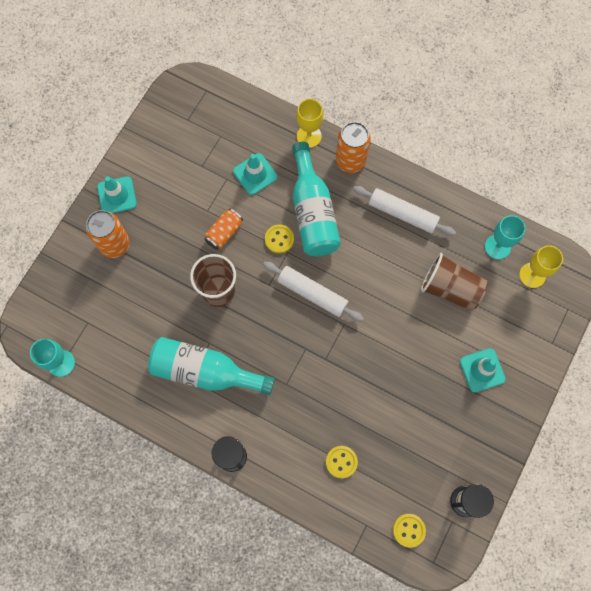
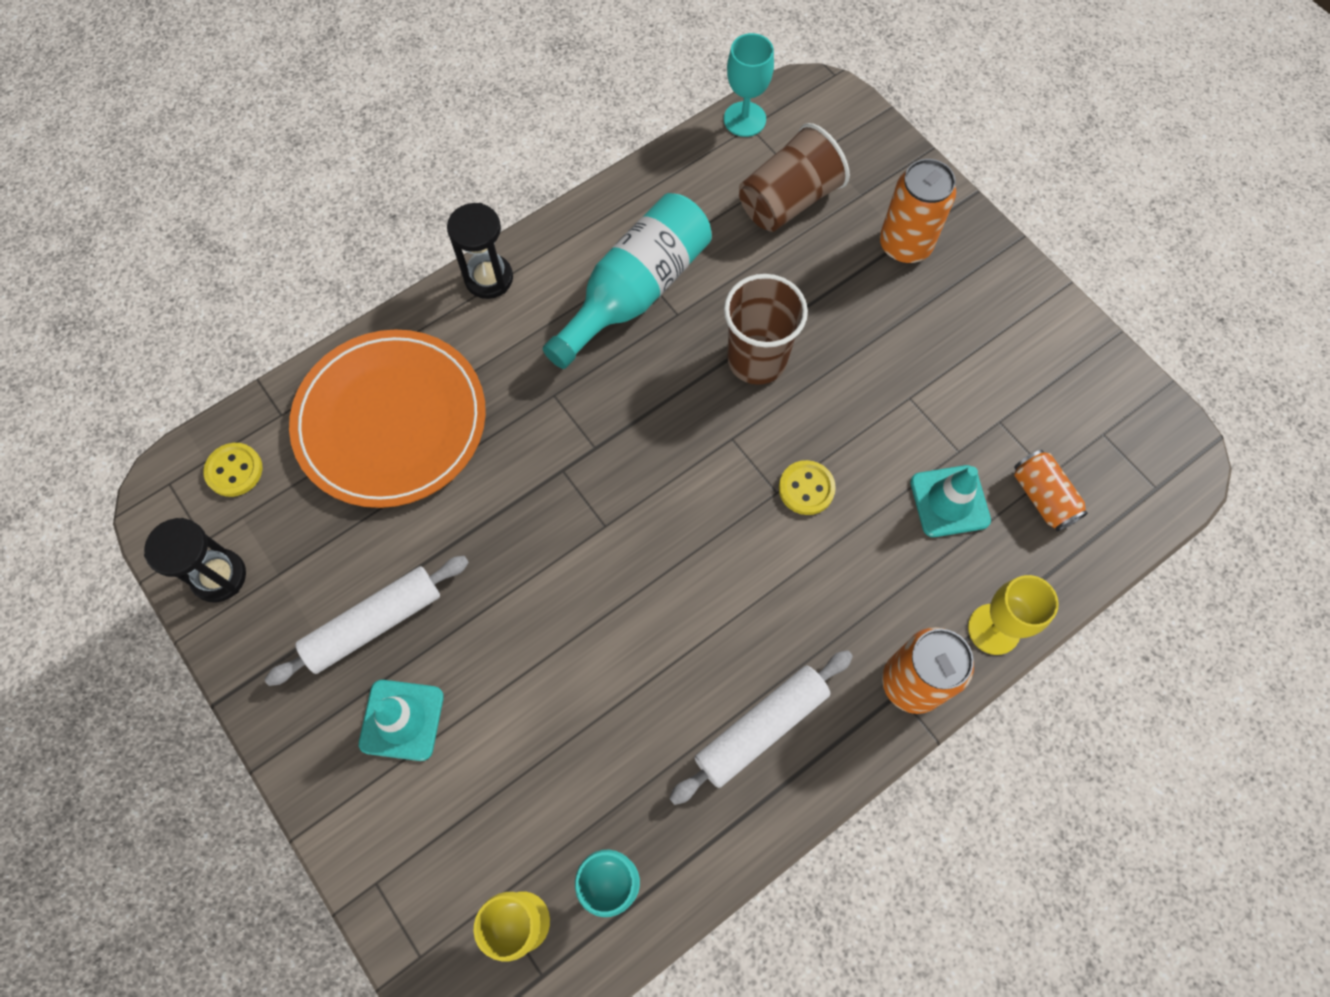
camera: 115 degrees right, 5 degrees down
turquoise traffic cone [97,176,137,213] -> none
orange can [204,209,243,250] -> orange can moved to [1014,450,1088,532]
white rolling pin [263,261,364,322] -> white rolling pin moved to [265,556,469,686]
turquoise bottle [292,142,341,256] -> none
yellow button [326,446,358,478] -> orange plate [289,330,486,508]
brown cup [421,253,488,311] -> brown cup moved to [739,123,850,232]

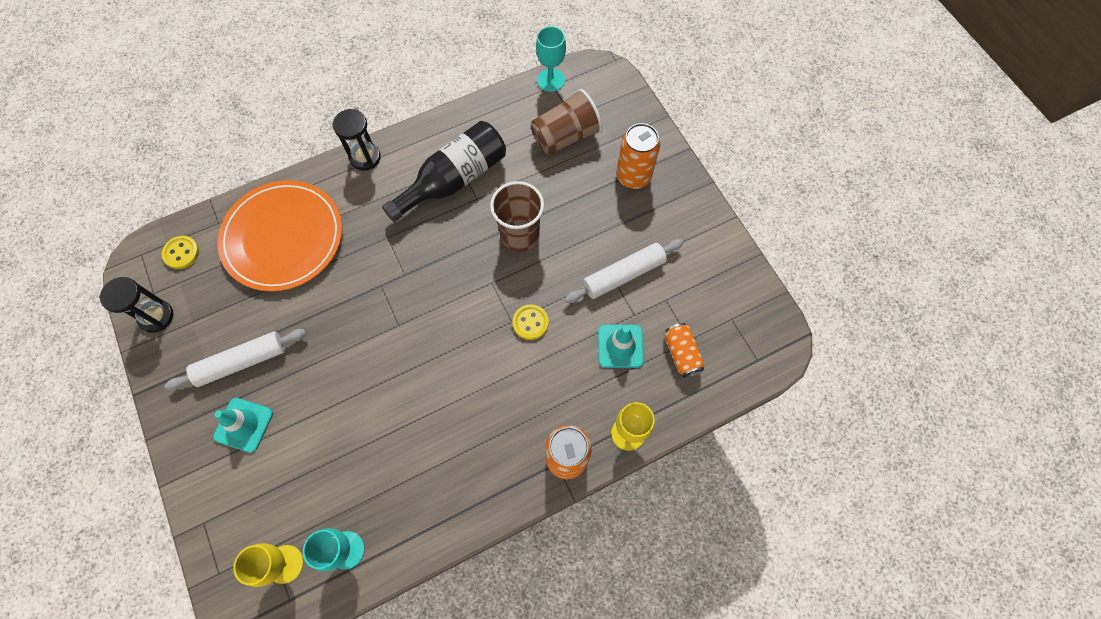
camera: 10 degrees right, 0 degrees up
turquoise bottle [542,193,712,369] -> black bottle [382,121,506,222]
white rolling pin [669,650,853,805] -> white rolling pin moved to [565,239,683,303]

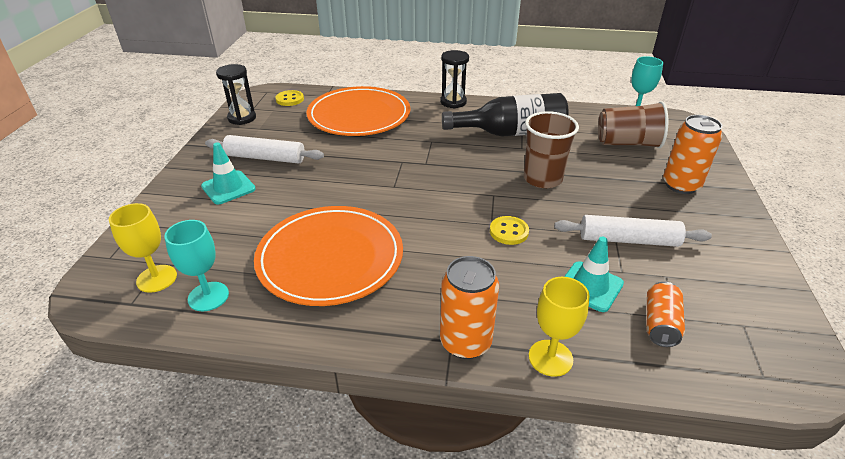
camera: 35 degrees right, 30 degrees down
none -> orange plate [254,206,403,306]

